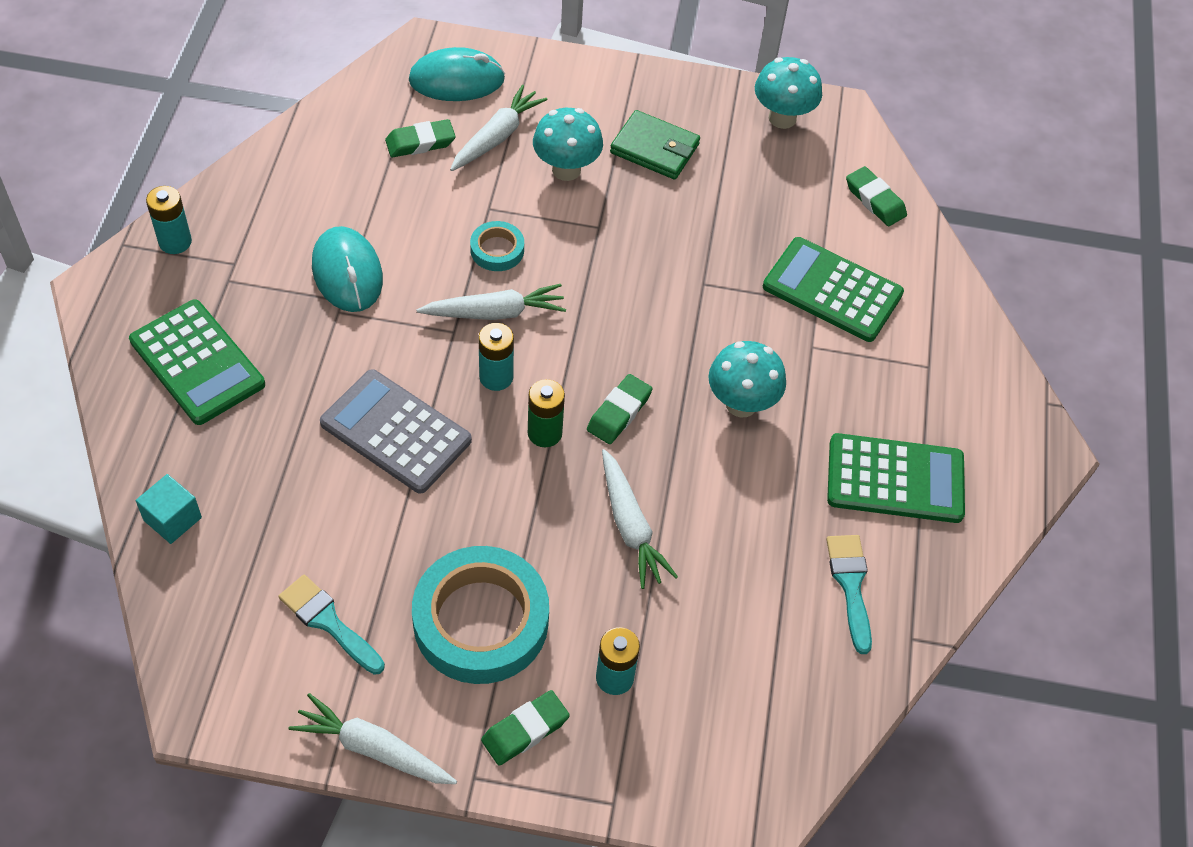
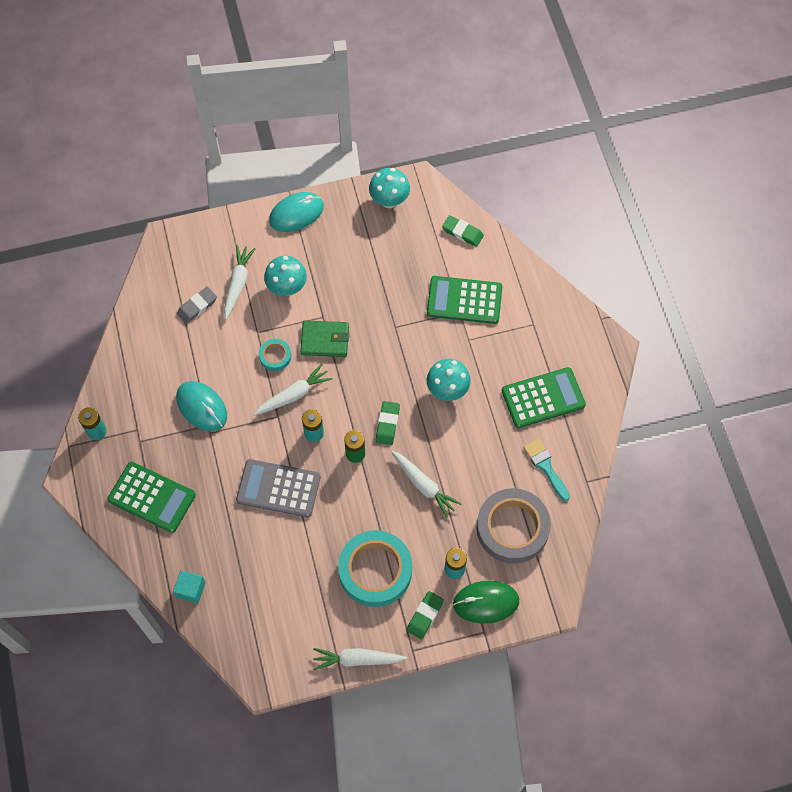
camera: 20 degrees left, 10 degrees up
turquoise brush [278,575,385,675] -> none
green eraser [385,119,455,157] -> grey eraser [177,287,217,324]
turquoise mouse [409,47,505,101] -> turquoise mouse moved to [269,192,324,232]
green wallet [610,110,700,180] -> green wallet moved to [300,320,349,357]
none -> green mouse [453,581,519,624]
none -> grey tape [476,488,551,564]

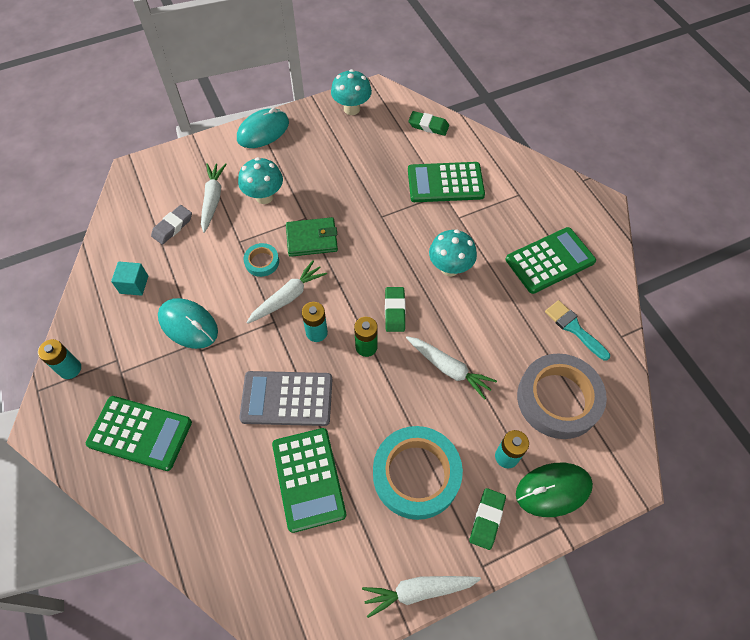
camera: 10 degrees left, 5 degrees down
turquoise cube [173,570,206,604] -> turquoise cube moved to [111,262,148,296]
none -> green calculator [272,428,346,533]

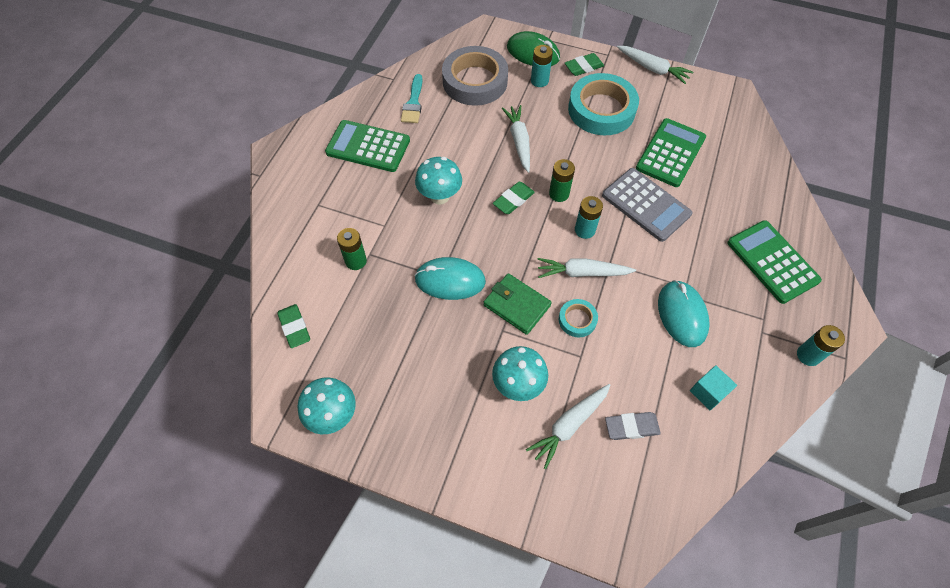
camera: 135 degrees left, 0 degrees up
turquoise mouse [237,108,289,148] -> turquoise mouse moved to [414,257,486,300]
green calculator [408,162,485,202] -> green battery [337,228,367,270]

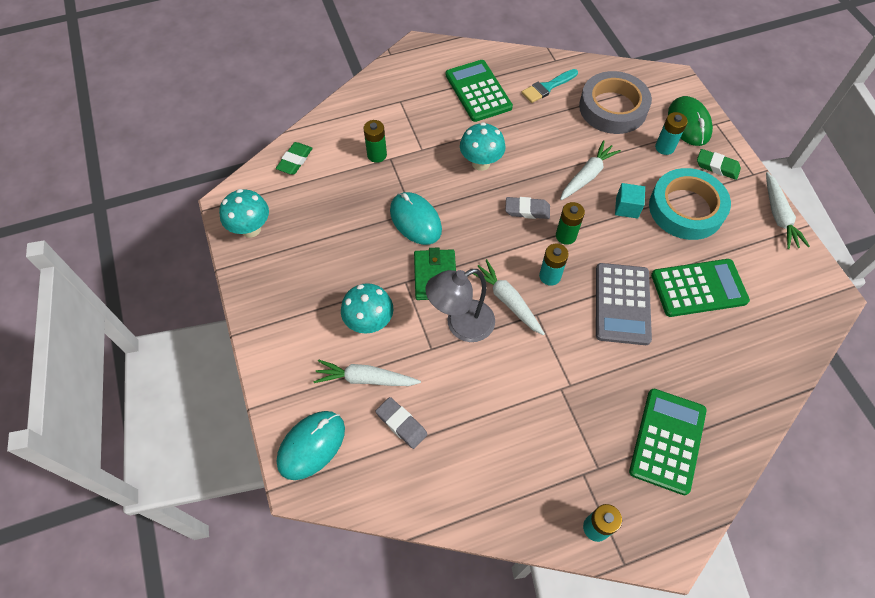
camera: 50 degrees right, 0 degrees up
green eraser [493,182,535,214] -> grey eraser [505,197,550,219]
turquoise tape [559,299,598,337] -> grey lamp [425,269,495,342]
turquoise mouse [658,280,710,347] -> turquoise mouse moved to [277,411,345,480]
turquoise cube [690,365,737,410] -> turquoise cube moved to [615,183,645,219]

